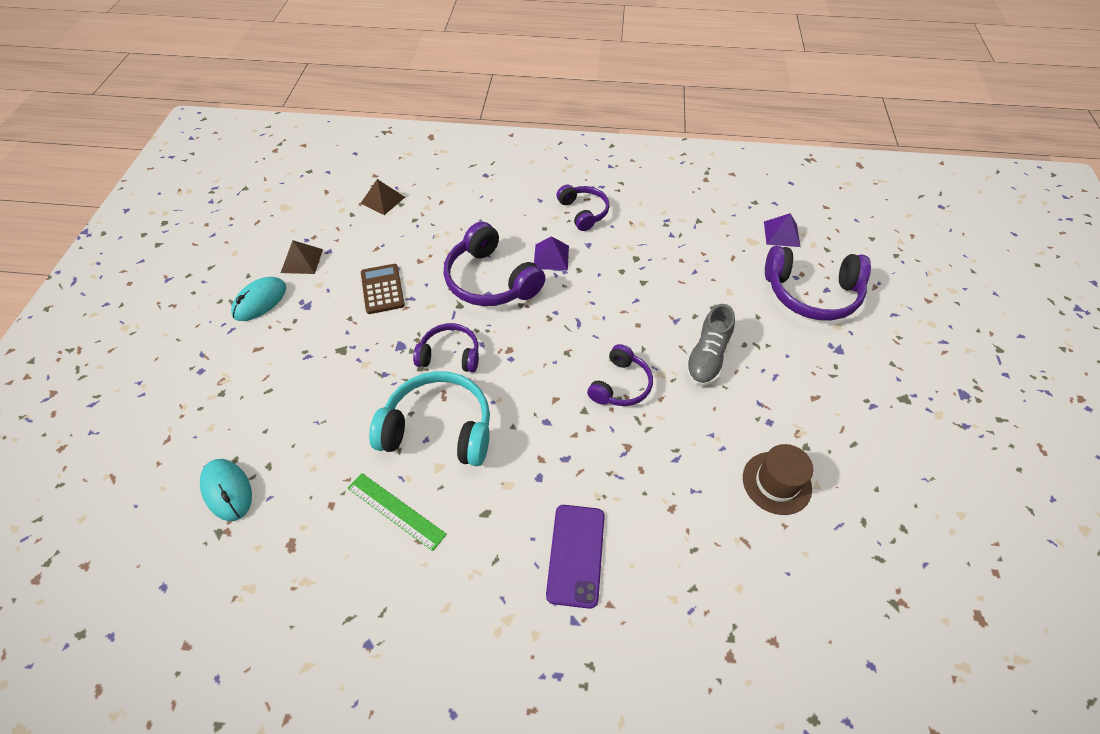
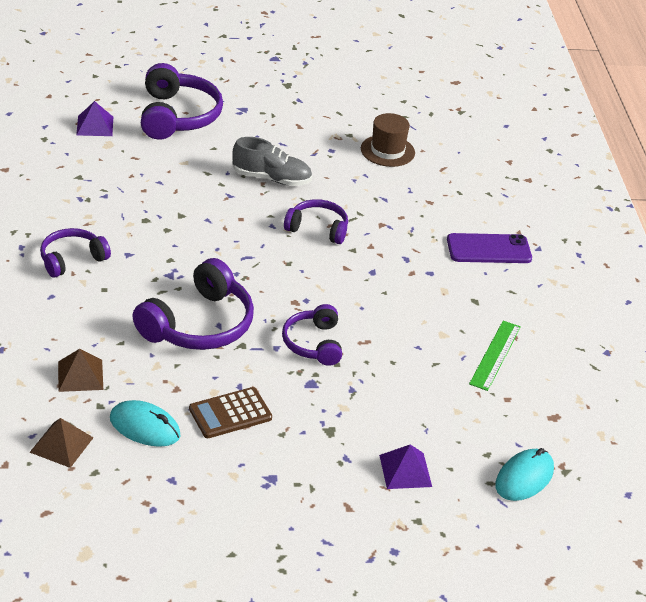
camera: 105 degrees left, 15 degrees down
turquoise mouse [231,277,286,321] -> turquoise mouse moved to [110,400,181,447]
brown pyramid [281,240,323,274] -> brown pyramid moved to [58,349,103,392]
turquoise headphones [369,371,490,466] -> none
purple pyramid [534,236,569,270] -> purple pyramid moved to [379,444,432,489]

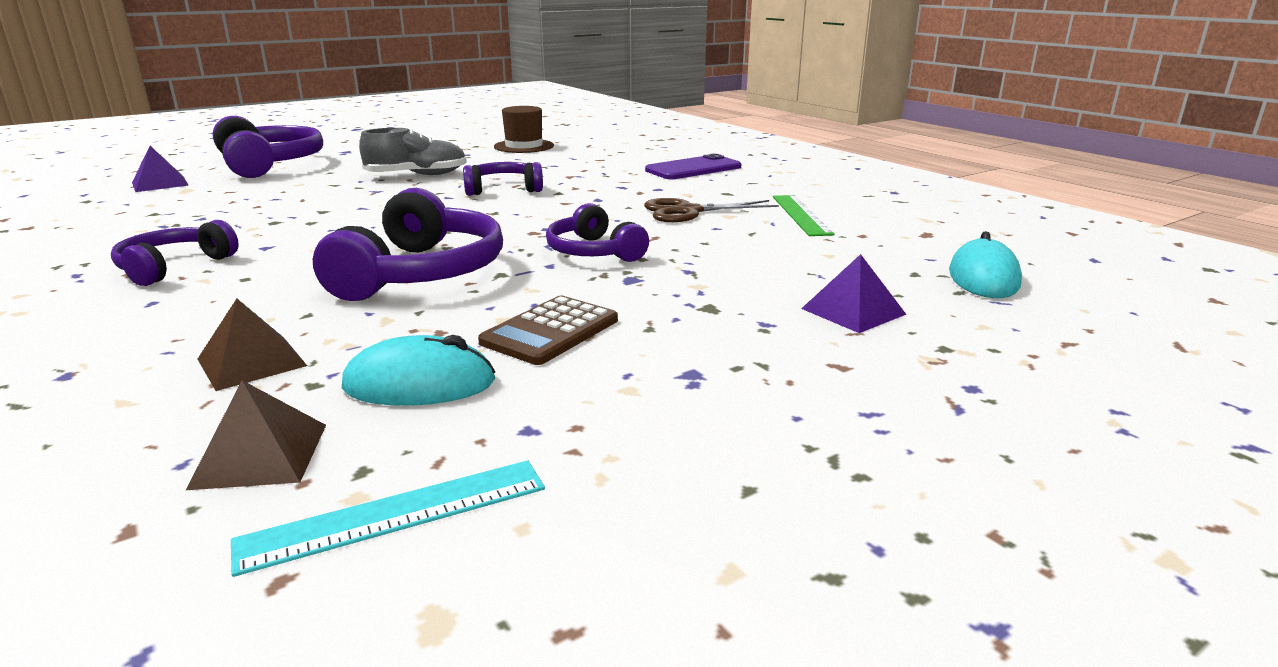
camera: 25 degrees left, 15 degrees down
none -> turquoise ruler [231,460,545,577]
none -> brown scissors [644,198,779,222]

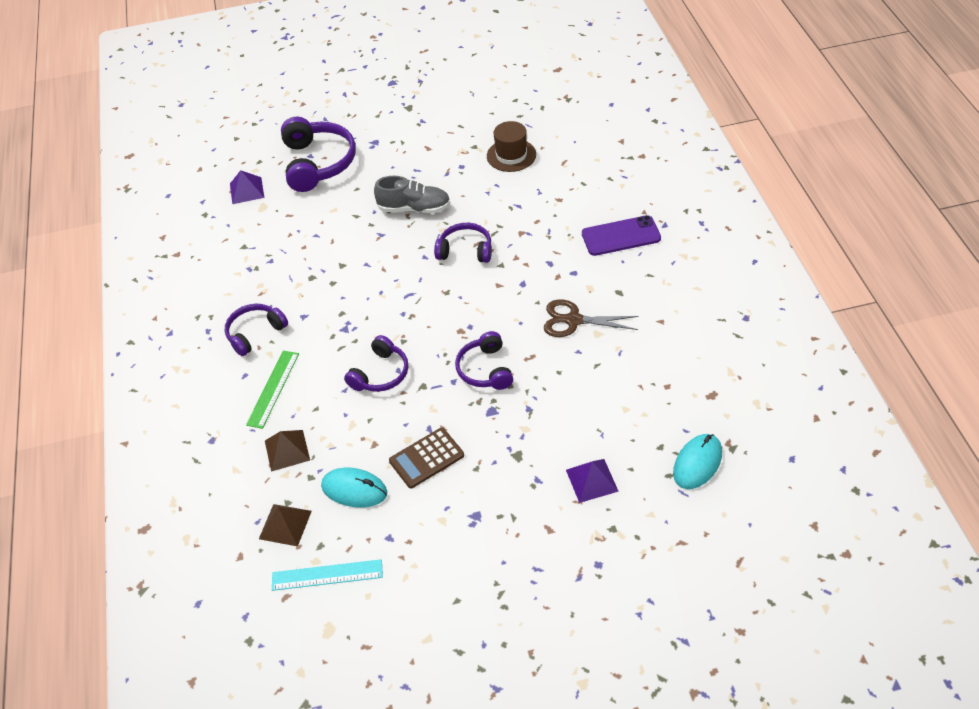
camera: 25 degrees right, 25 degrees up
purple headphones [313,188,503,301] -> purple headphones [344,335,408,392], size x0.60
green ruler [773,195,835,236] -> green ruler moved to [246,351,299,429]

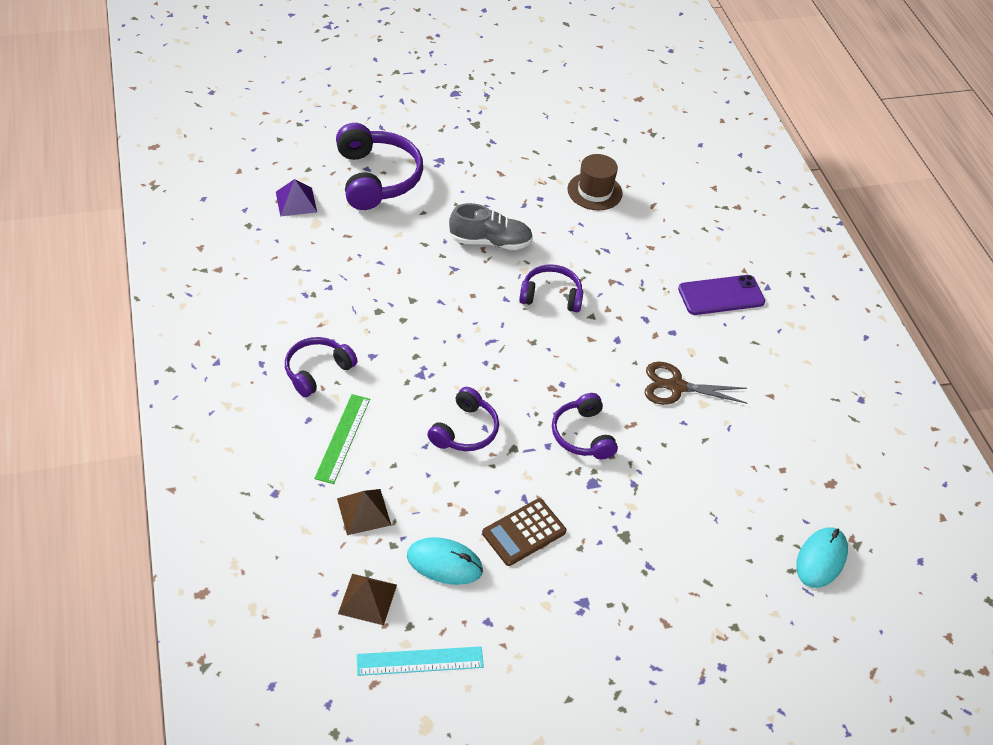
camera: 10 degrees left, 0 degrees up
purple pyramid [566,459,619,503] -> none

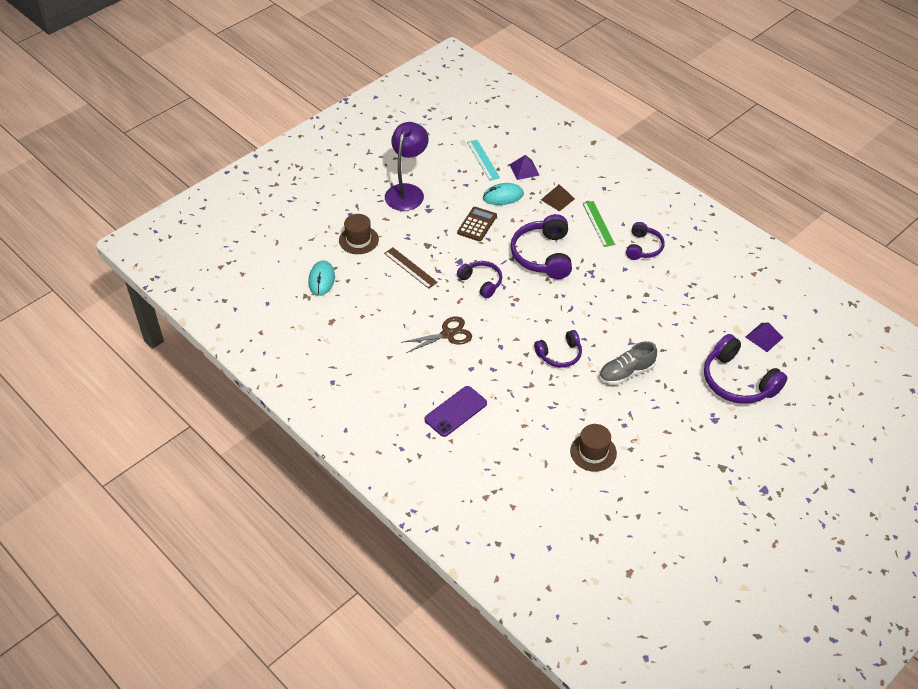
camera: 155 degrees right, 0 degrees up
brown pyramid [338,574,397,625] -> purple pyramid [509,155,539,180]
turquoise ruler [357,646,484,676] -> turquoise ruler turned 75 degrees counterclockwise [467,140,500,181]
purple headphones [427,387,499,451] -> purple headphones [511,214,572,279], size x1.65
none -> brown hat [339,214,379,254]
none -> brown ruler [384,248,438,289]
none -> purple lamp [385,122,429,211]

